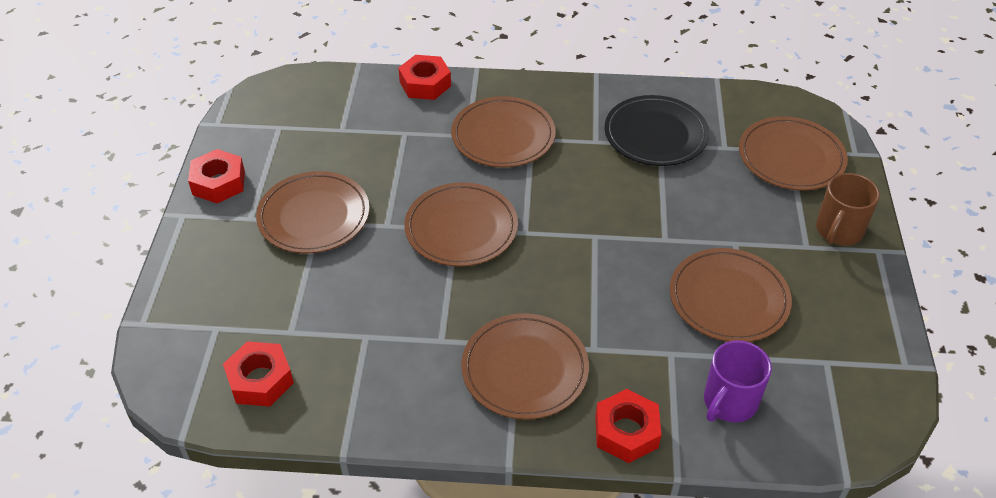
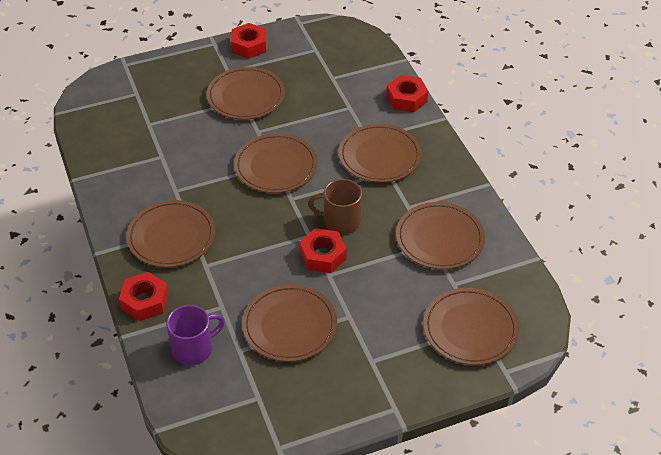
camera: 65 degrees right, 0 degrees up
red nut [223,341,294,407] -> red nut moved to [300,228,347,273]
black plate [605,95,709,166] -> brown plate [396,202,485,269]
purple mug [704,340,772,422] -> purple mug turned 135 degrees clockwise [166,305,225,365]
brown mug [816,173,880,245] -> brown mug moved to [308,179,362,234]

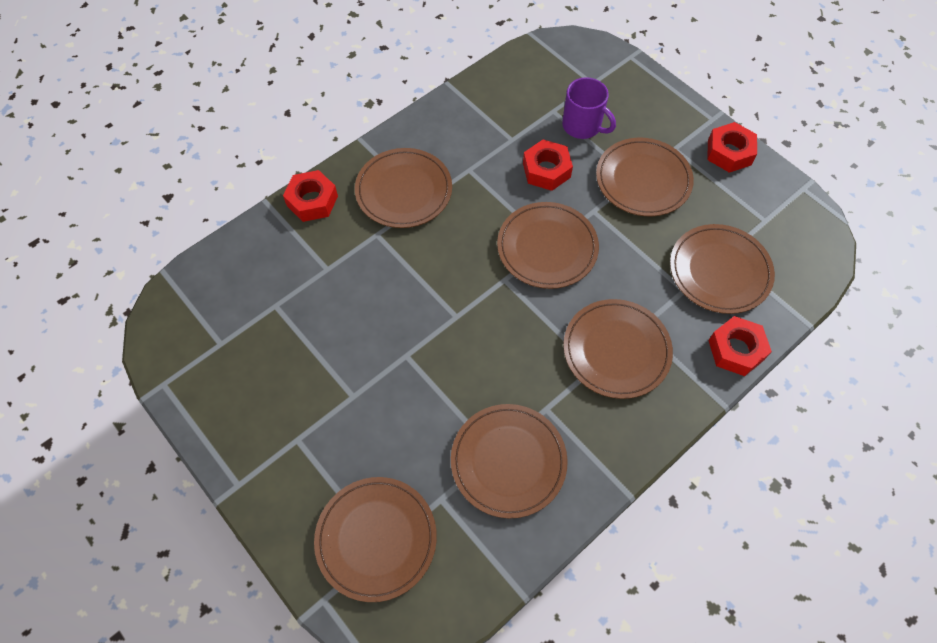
camera: 70 degrees right, 15 degrees up
purple mug [166,305,225,365] -> purple mug moved to [562,77,616,139]
brown plate [242,284,337,362] -> brown plate moved to [670,224,775,314]
red nut [300,228,347,273] -> red nut moved to [523,139,573,191]
brown mug [308,179,362,234] -> none

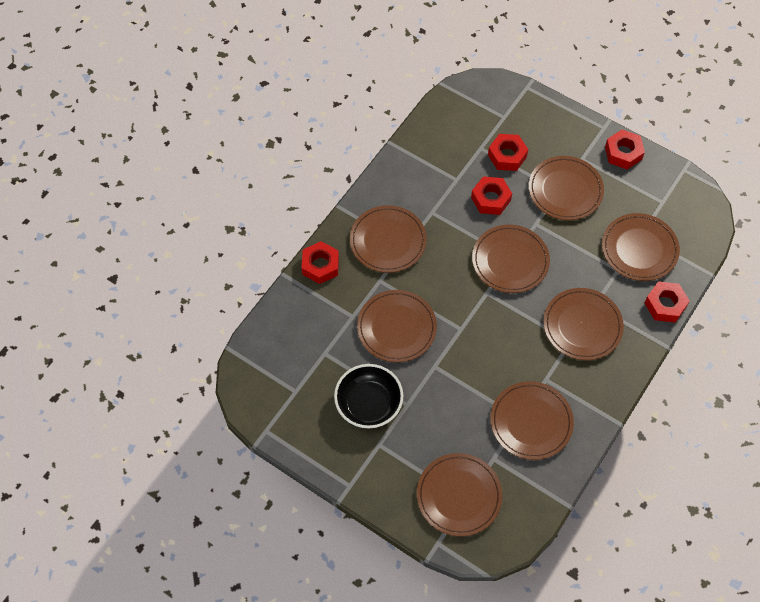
camera: 15 degrees left, 0 degrees up
purple mug [562,77,616,139] -> red nut [488,134,528,171]
none -> black bowl [334,364,403,428]
none -> brown plate [357,290,437,362]

